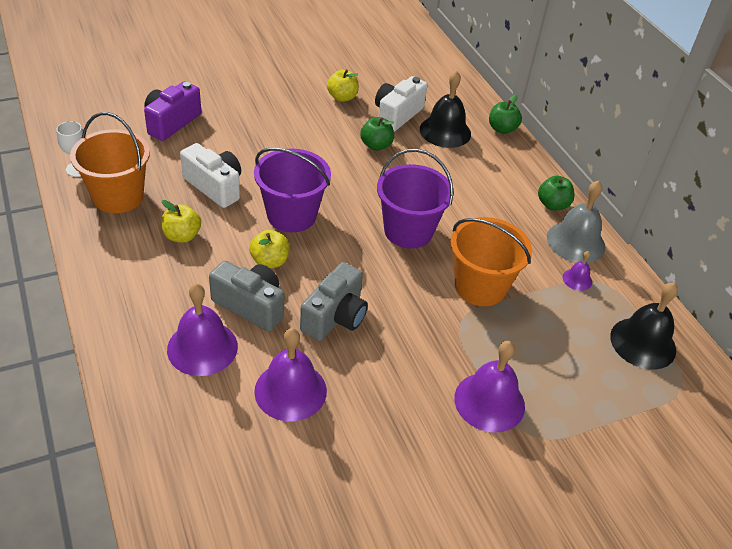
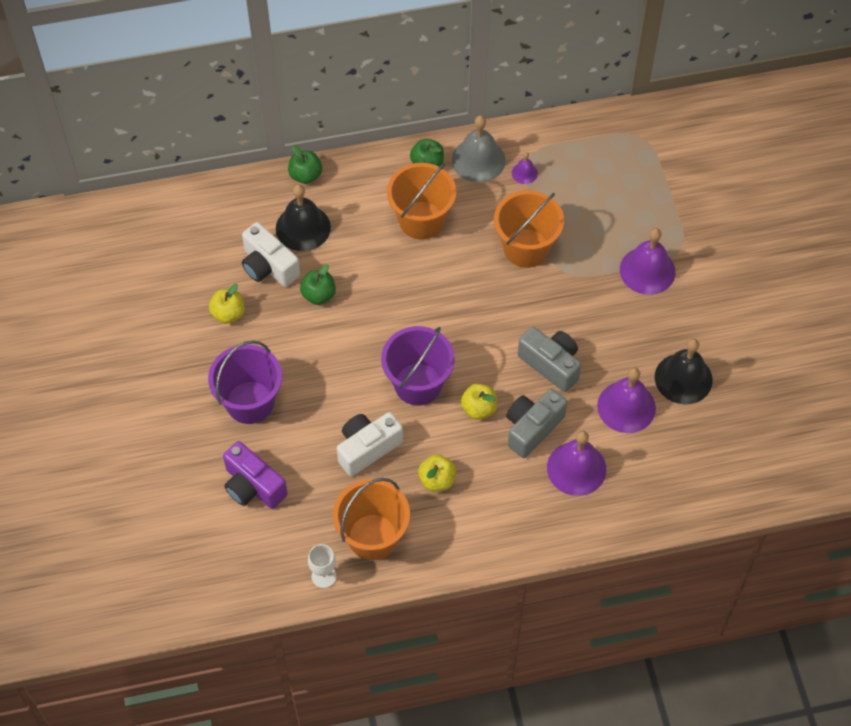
camera: 75 degrees left, 15 degrees up
purple bucket [377,149,454,249] -> purple bucket moved to [208,340,282,424]
black bell [610,282,678,370] -> black bell moved to [655,338,713,404]
none -> orange bucket [387,163,456,240]

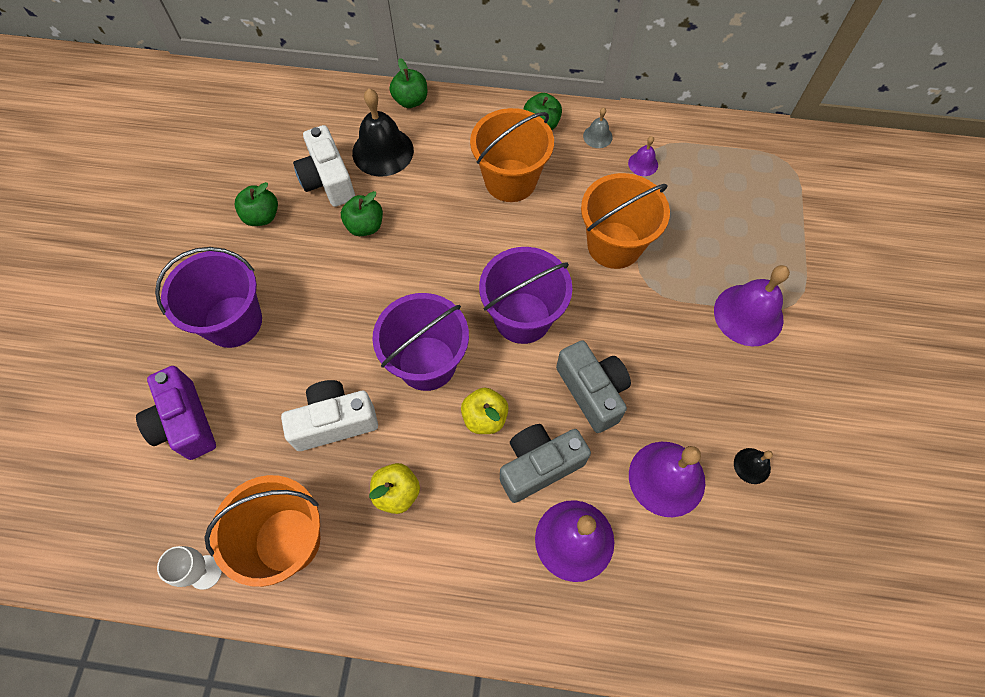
camera: 20 degrees right, 5 degrees up
yellow apple [209,284,245,324] -> green apple [235,182,278,226]
grey bell [452,115,506,183] -> grey bell [583,108,612,148], size x0.48
black bell [655,338,713,404] -> black bell [734,448,773,484], size x0.48
none -> purple bucket [479,247,572,344]

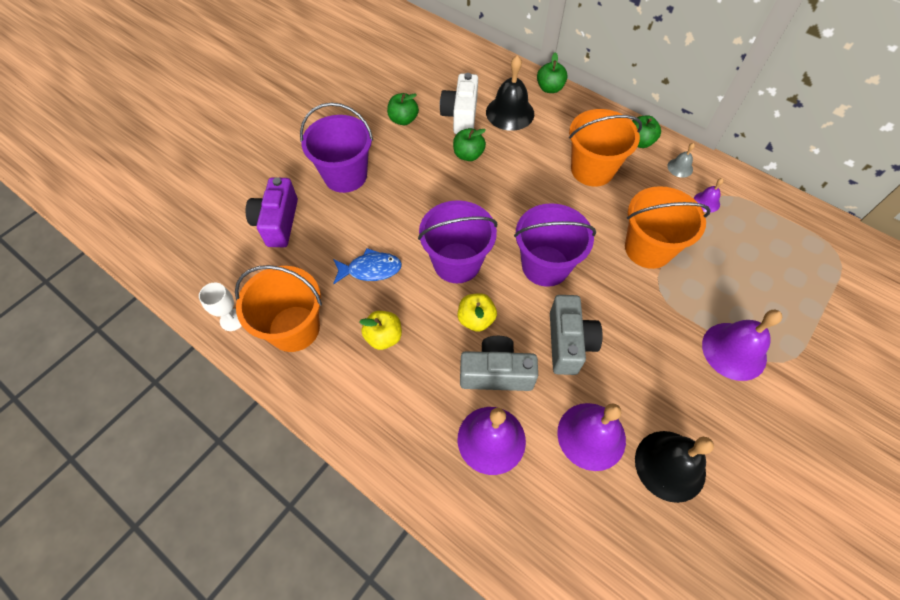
camera: 30 degrees right, 5 degrees down
white camera [281,380,378,451] -> blue fish [333,248,402,284]
black bell [734,448,773,484] -> black bell [635,431,714,503], size x2.07

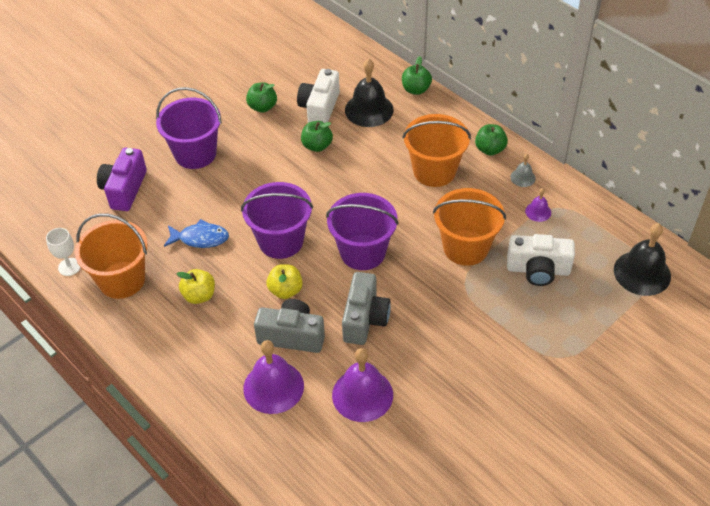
camera: 10 degrees right, 10 degrees down
black bell [635,431,714,503] -> black bell moved to [614,223,671,296]
purple bell [702,310,782,381] -> none
none -> white camera [507,234,575,286]

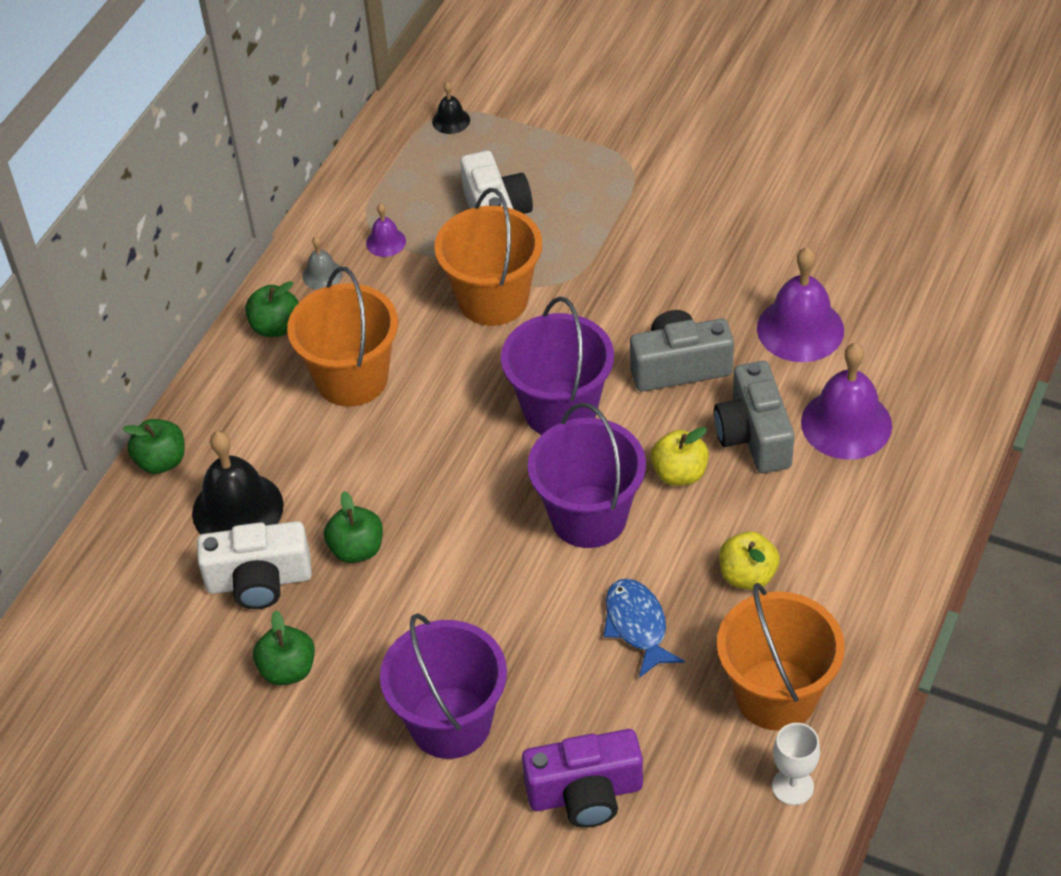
camera: 110 degrees left, 0 degrees up
black bell [614,223,671,296] -> black bell [432,82,470,134], size x0.48

